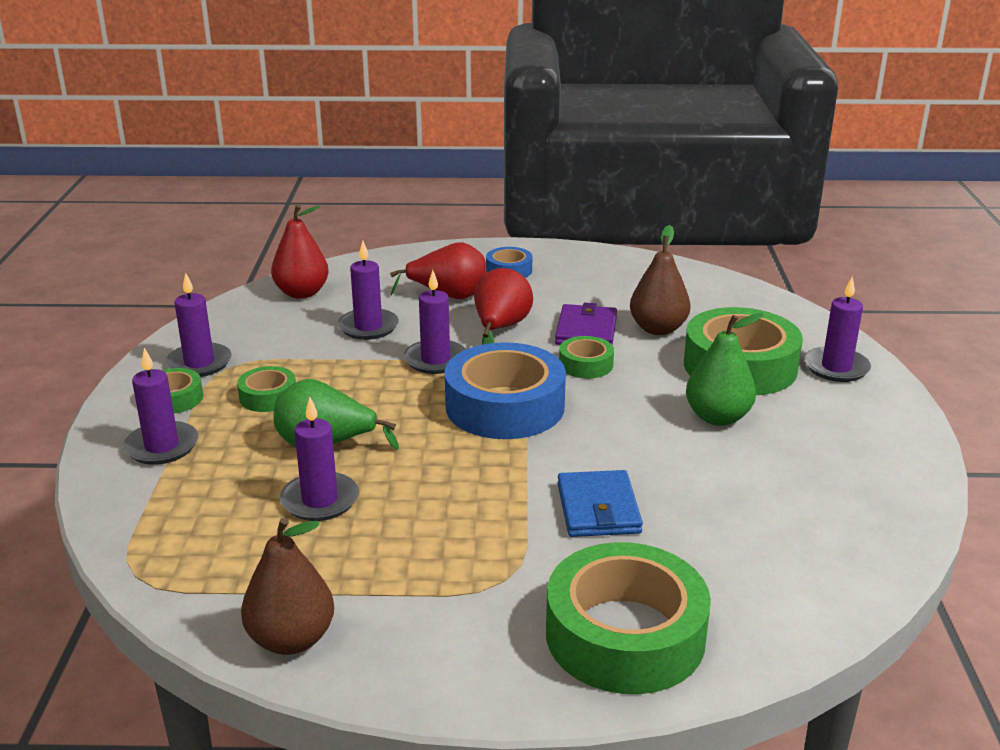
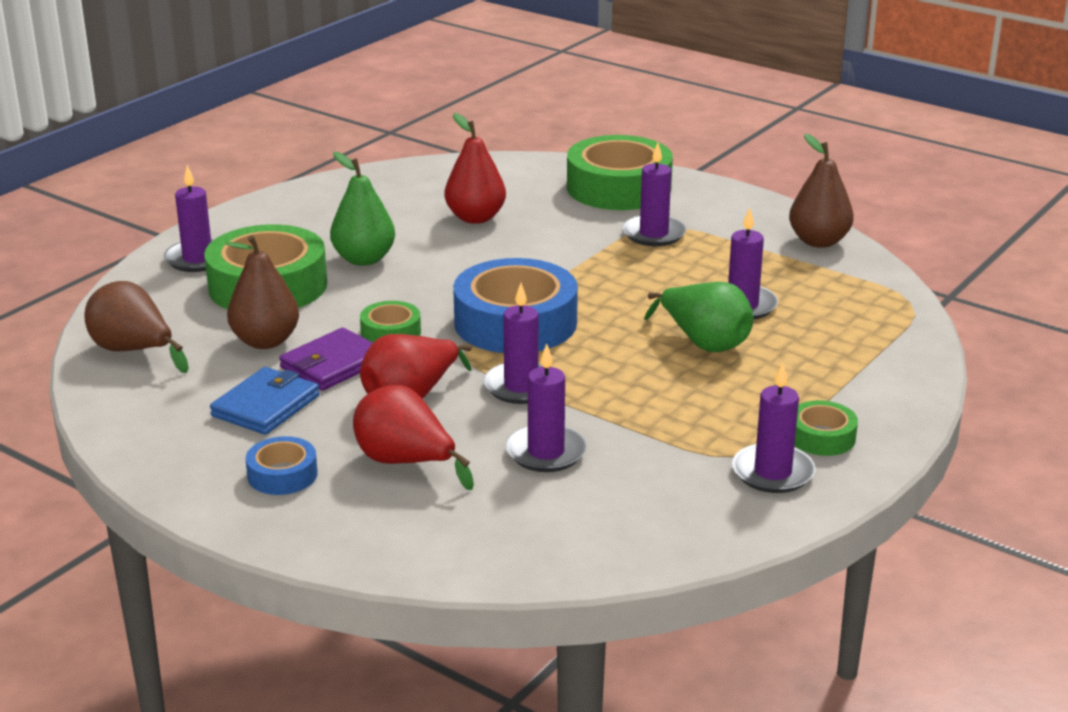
camera: 145 degrees left, 0 degrees up
purple candle [123,348,198,465] -> purple candle moved to [622,142,686,246]
green tape [237,366,296,412] -> none
red pear [271,205,329,299] -> red pear moved to [444,113,506,224]
blue wallet [557,470,643,537] -> blue wallet moved to [210,367,320,435]
none -> brown pear [85,281,189,373]

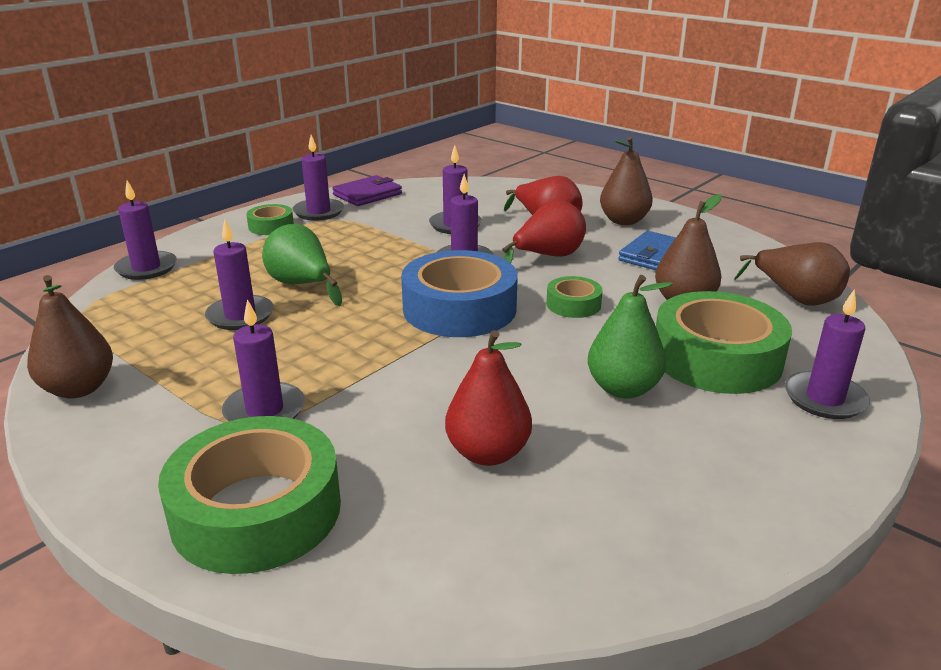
camera: 175 degrees left, 0 degrees up
blue tape [246,436,317,495] -> brown pear [600,137,653,225]
purple wallet [279,327,373,391] -> purple wallet moved to [332,175,402,206]
none -> purple candle [114,180,177,280]

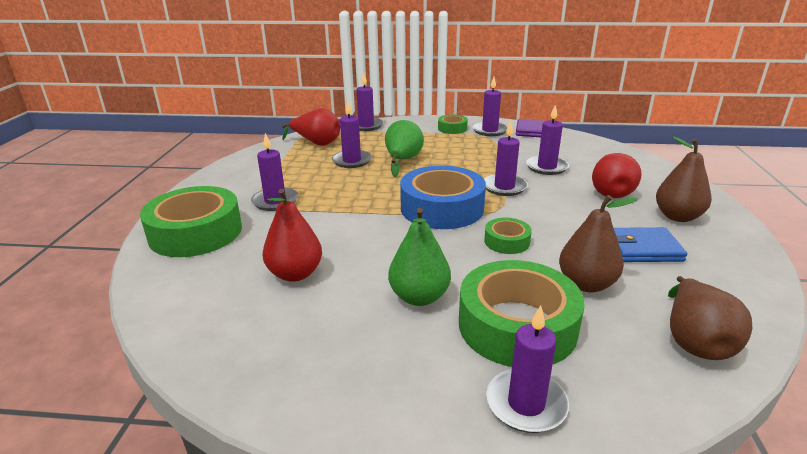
camera: 55 degrees right, 0 degrees up
brown pear [27,275,113,399] -> none
red pear [502,200,586,263] -> red pear moved to [282,108,340,146]

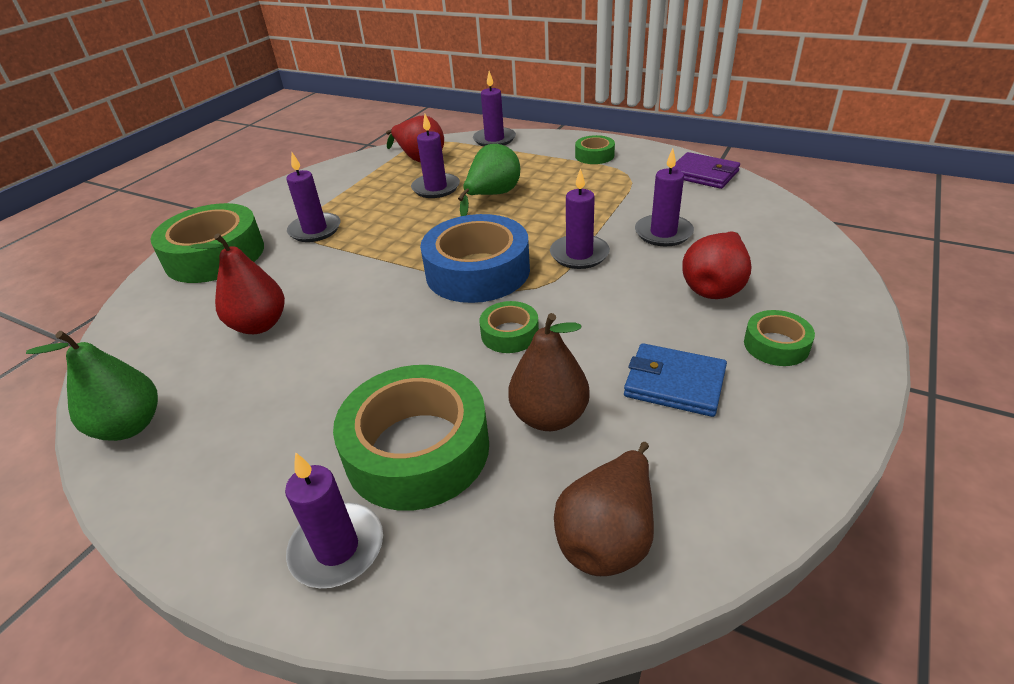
camera: 25 degrees right, 10 degrees up
green pear [388,208,451,306] -> green pear moved to [26,331,158,441]
purple candle [473,77,508,136] -> none
brown pear [656,136,712,222] -> green tape [744,310,815,366]

